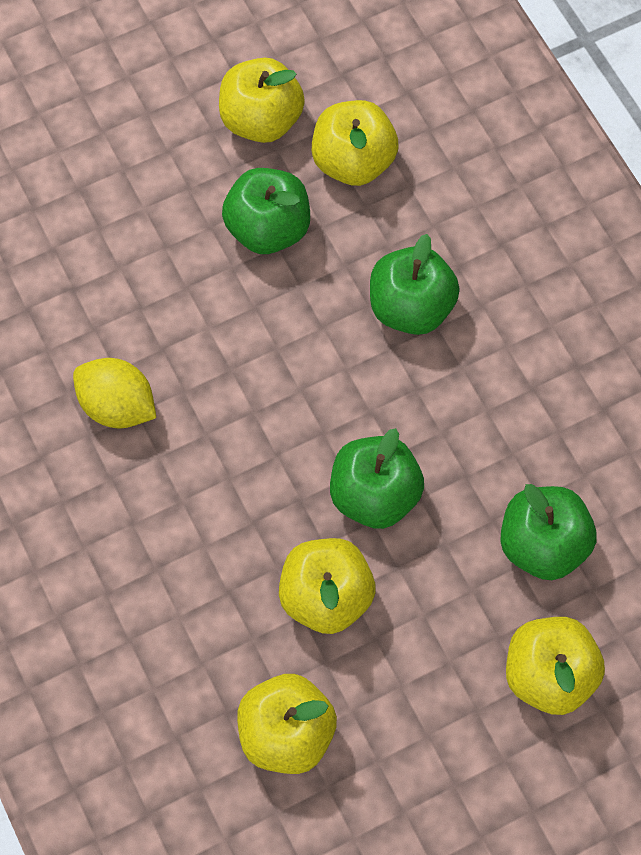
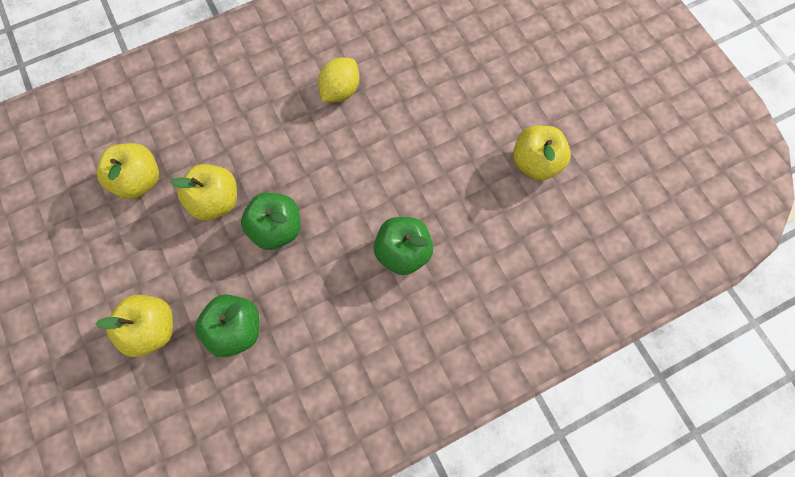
camera: 90 degrees right, 5 degrees up
green apple [222,168,310,254] -> none
yellow apple [312,100,399,186] -> none

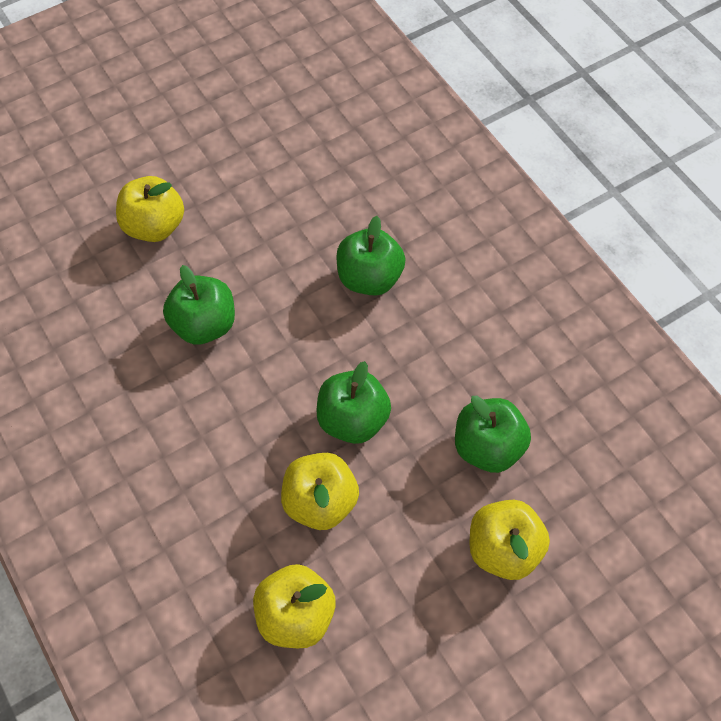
camera: 95 degrees left, 10 degrees down
yellow lemon [318,57,360,102] -> none
yellow apple [513,126,571,181] -> yellow apple moved to [116,176,184,242]
none -> green apple [163,265,235,345]

